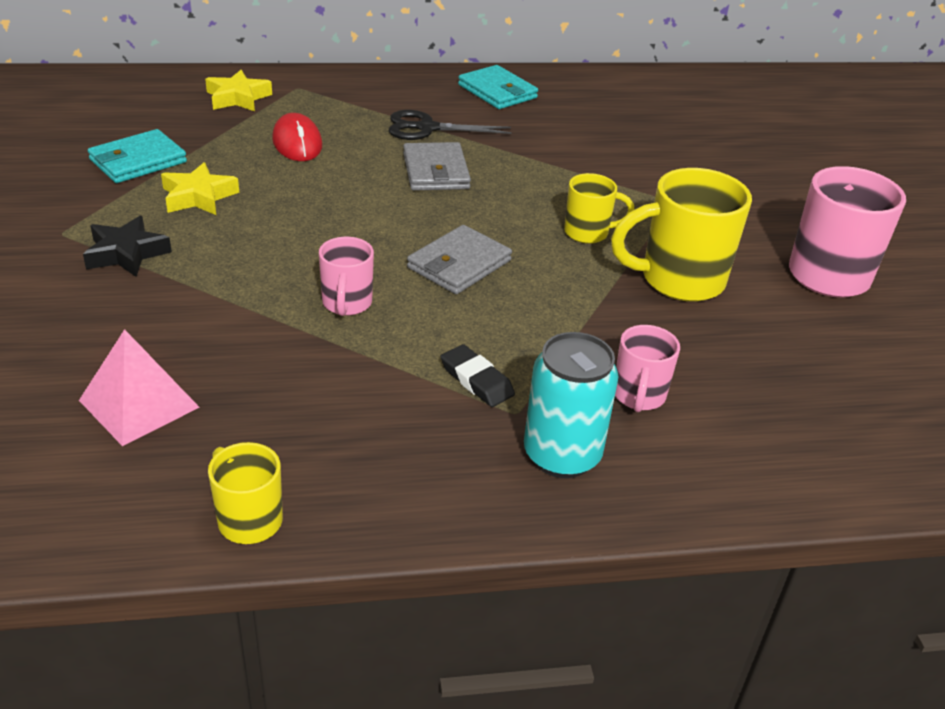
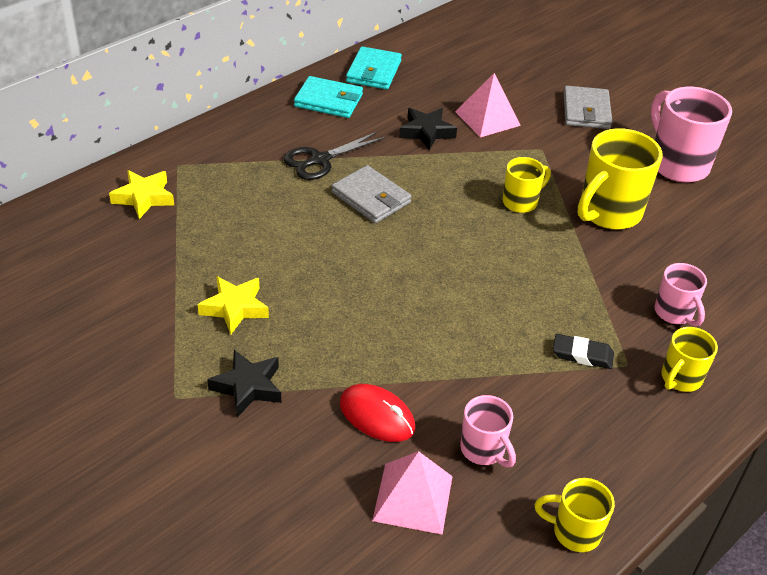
camera: 35 degrees left, 5 degrees up
turquoise wallet [88,129,187,183] -> turquoise wallet moved to [346,46,402,90]
red mouse [272,113,322,161] -> red mouse moved to [340,384,415,442]
pink mug [319,237,374,316] -> pink mug moved to [460,395,516,467]
grey wallet [407,225,512,294] -> grey wallet moved to [563,86,612,129]
turquoise can [524,332,618,478] -> yellow mug [661,327,718,392]
none -> black star [399,108,457,151]
none -> pink pyramid [455,73,521,137]

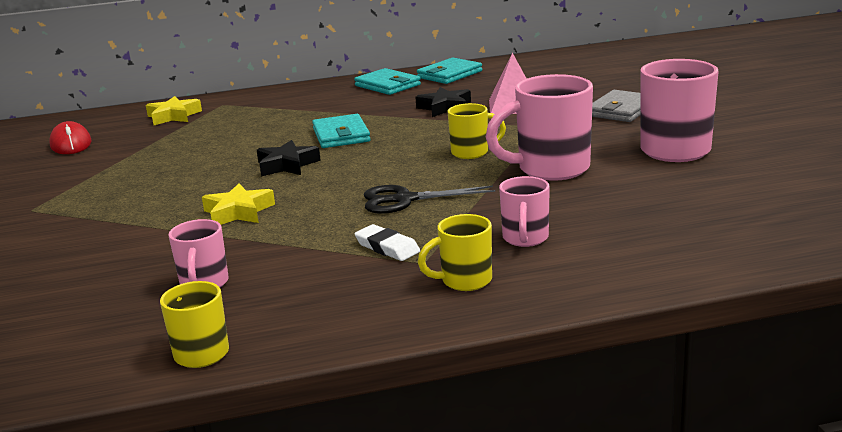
camera: 35 degrees right, 20 degrees down
yellow star [197,276,269,334] -> yellow star moved to [202,184,275,225]
black star [207,350,281,417] -> black star moved to [257,140,321,176]
black scissors [283,132,385,180] -> black scissors moved to [364,185,495,214]
grey wallet [332,165,412,223] -> turquoise wallet [312,114,371,148]
red mouse [340,384,415,442] -> red mouse moved to [49,121,91,154]
pink pyramid [372,451,453,535] -> none
black eraser [553,334,614,369] -> white eraser [354,224,420,261]
yellow mug [578,128,663,229] -> pink mug [486,74,593,181]

